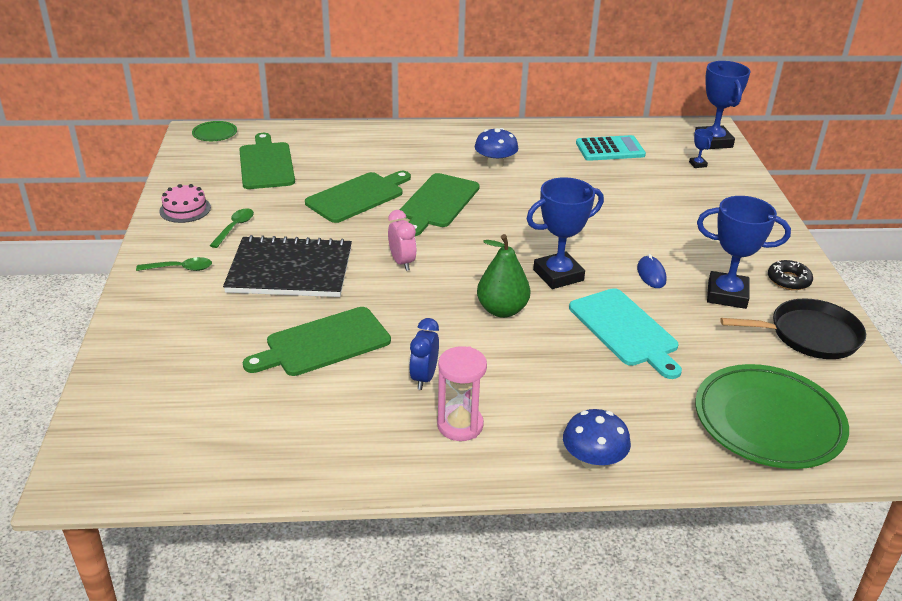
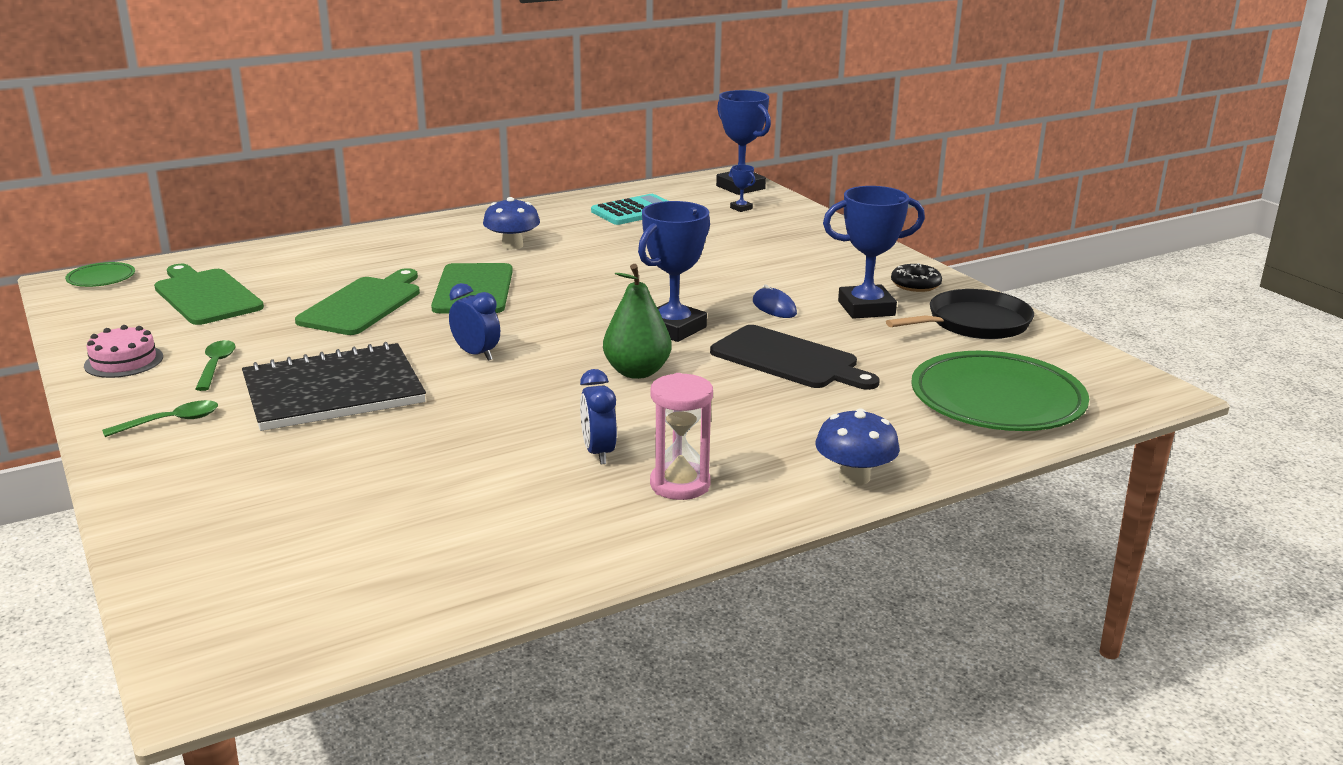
camera: 25 degrees left, 10 degrees down
green cutting board [242,307,391,376] -> none
pink clock [388,210,417,271] -> blue clock [449,283,500,361]
turquoise cutting board [569,288,682,379] -> black cutting board [710,325,880,390]

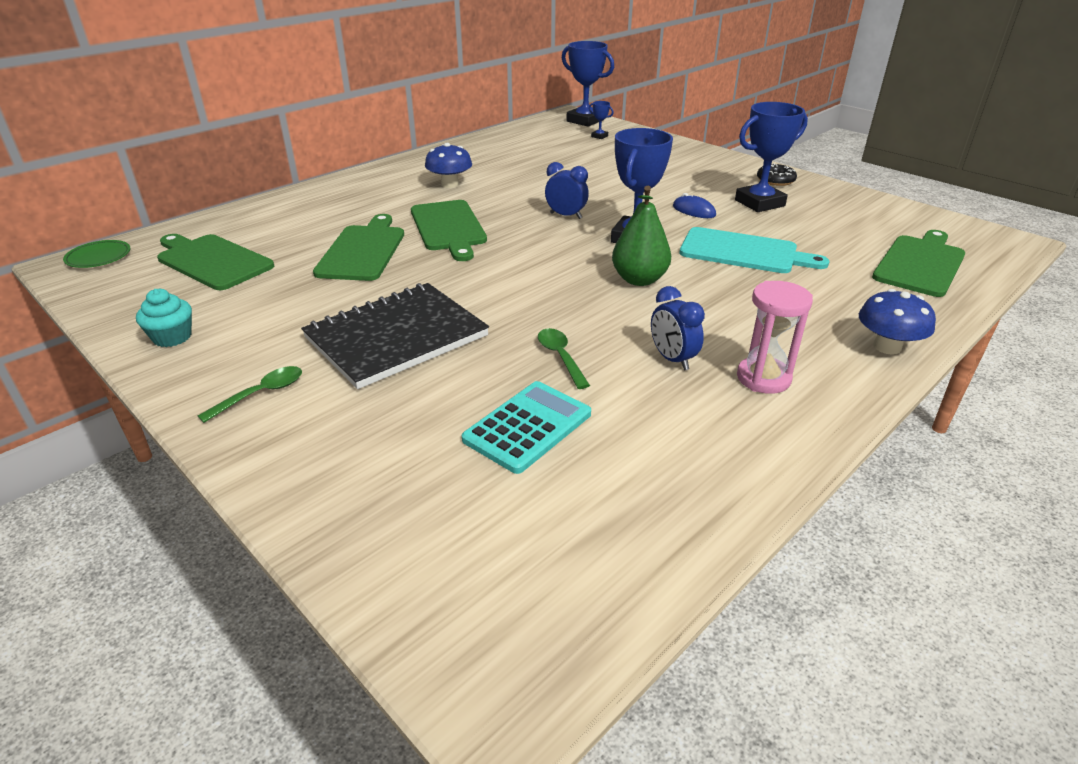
camera: 15 degrees left, 10 degrees up
pink cake [84,325,163,378] -> turquoise cupcake [136,289,192,347]
green spoon [195,340,236,391] -> green spoon moved to [538,328,590,389]
blue clock [449,283,500,361] -> blue clock moved to [545,162,589,219]
turquoise calculator [591,194,668,225] -> turquoise calculator moved to [462,381,591,474]
black cutting board [710,325,880,390] -> turquoise cutting board [679,227,829,273]
black pan [886,289,1034,339] -> none
green plate [911,351,1089,431] -> green cutting board [872,230,965,297]

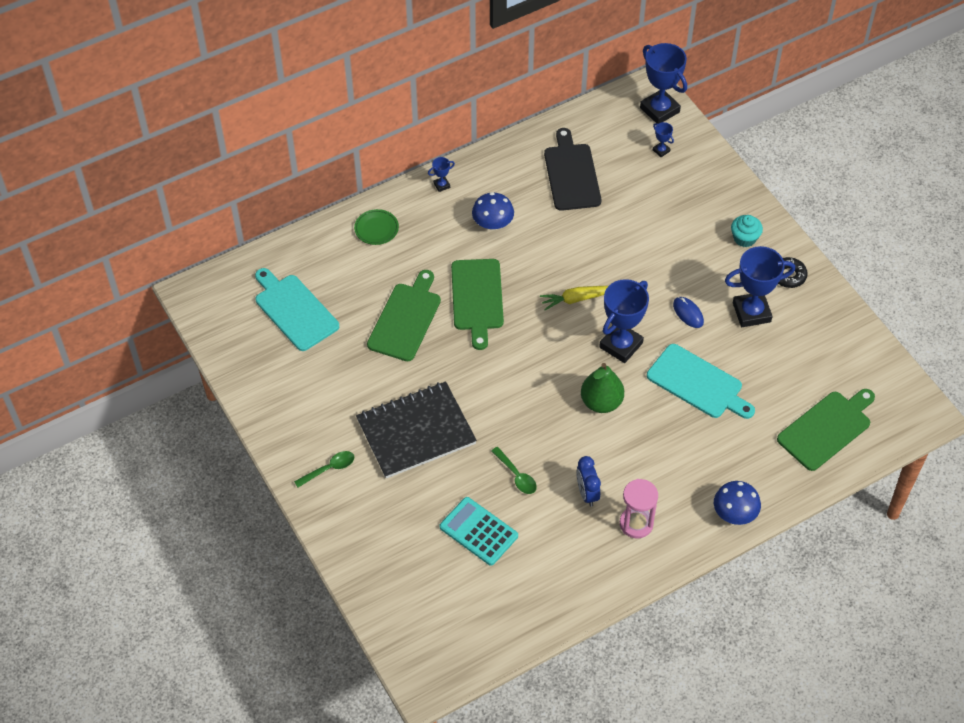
camera: 15 degrees right, 20 degrees up
green plate [63,240,130,268] -> green plate moved to [354,209,399,245]
turquoise cupcake [136,289,192,347] -> turquoise cupcake moved to [731,215,763,247]
green cutting board [157,234,274,290] -> turquoise cutting board [255,268,339,351]
turquoise calculator [462,381,591,474] -> turquoise calculator turned 105 degrees counterclockwise [440,497,518,566]
green spoon [538,328,590,389] -> green spoon turned 150 degrees clockwise [492,447,537,494]
blue clock [545,162,589,219] -> yellow carrot [540,286,608,310]
none -> blue trophy [428,157,455,192]
none -> black cutting board [544,128,601,211]

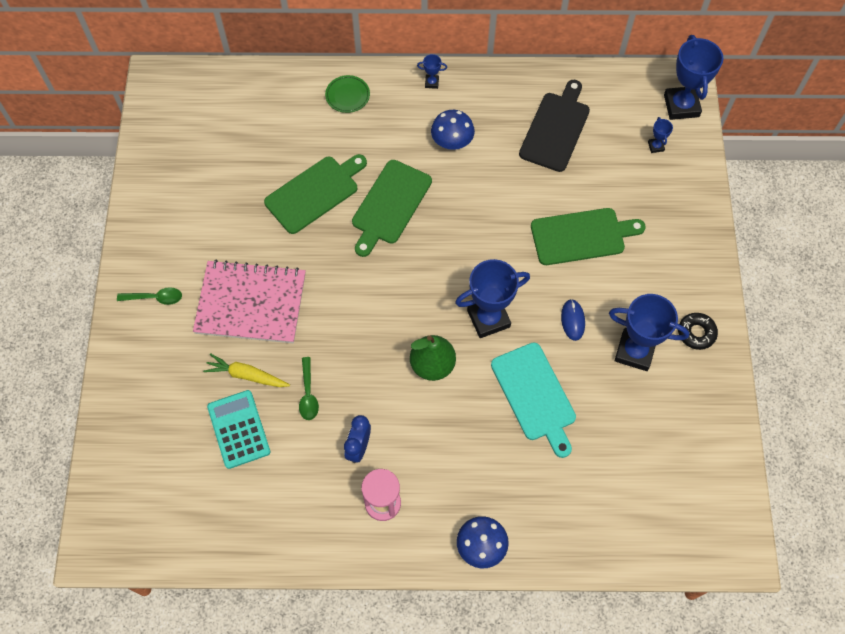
camera: 30 degrees right, 10 degrees up
turquoise cutting board [255,268,339,351] -> none
black notebook [356,381,477,478] -> pink notebook [193,260,306,343]
yellow carrot [540,286,608,310] -> yellow carrot moved to [203,353,290,387]
turquoise cupcake [731,215,763,247] -> none
green cutting board [777,389,875,471] -> green cutting board moved to [531,208,646,265]

